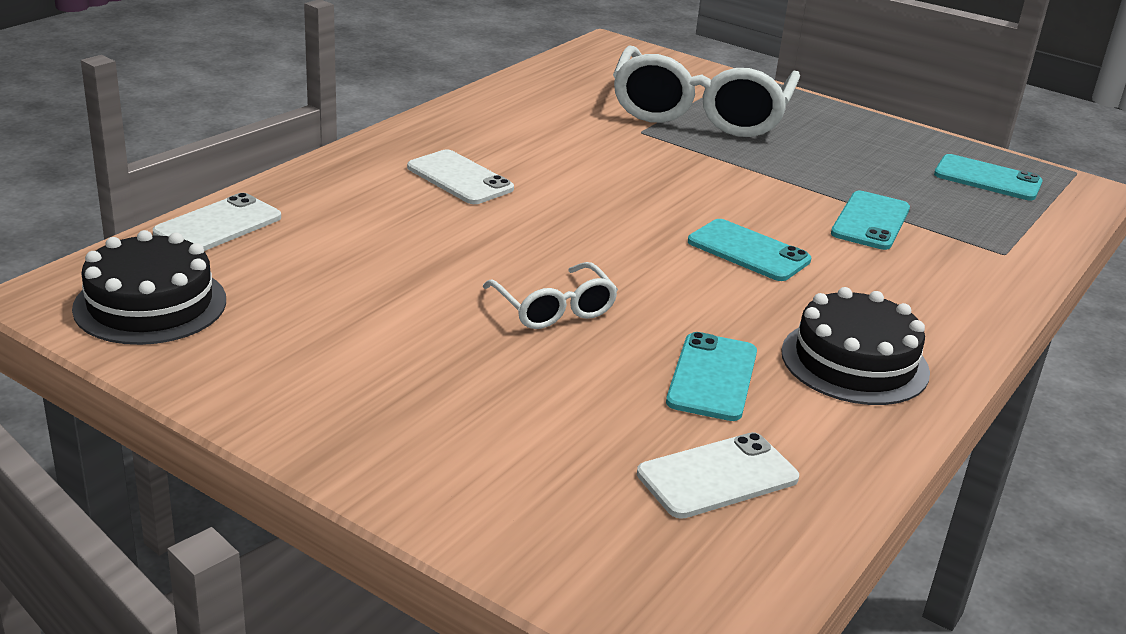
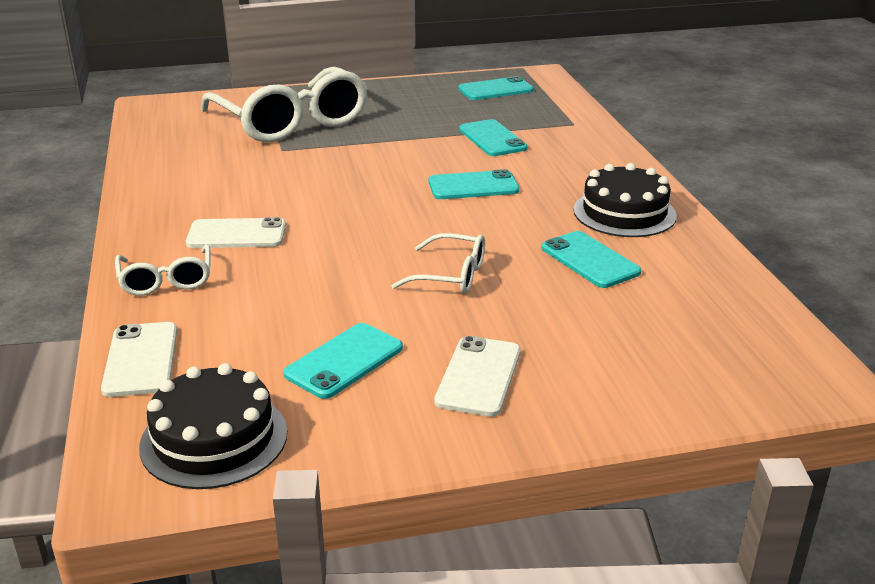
camera: 45 degrees left, 0 degrees up
white phone [637,432,799,519] -> white phone moved to [434,336,521,417]
none -> white glasses [115,244,210,296]
none -> turquoise phone [283,323,403,399]

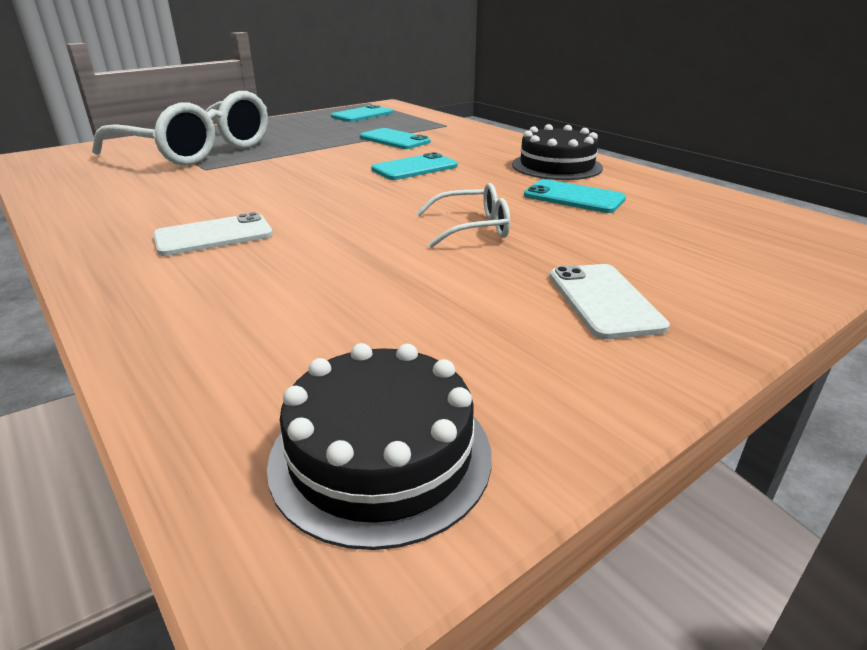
camera: 25 degrees left, 0 degrees up
white phone [101,322,177,397] -> none
white glasses [115,244,210,296] -> none
turquoise phone [283,323,403,399] -> none

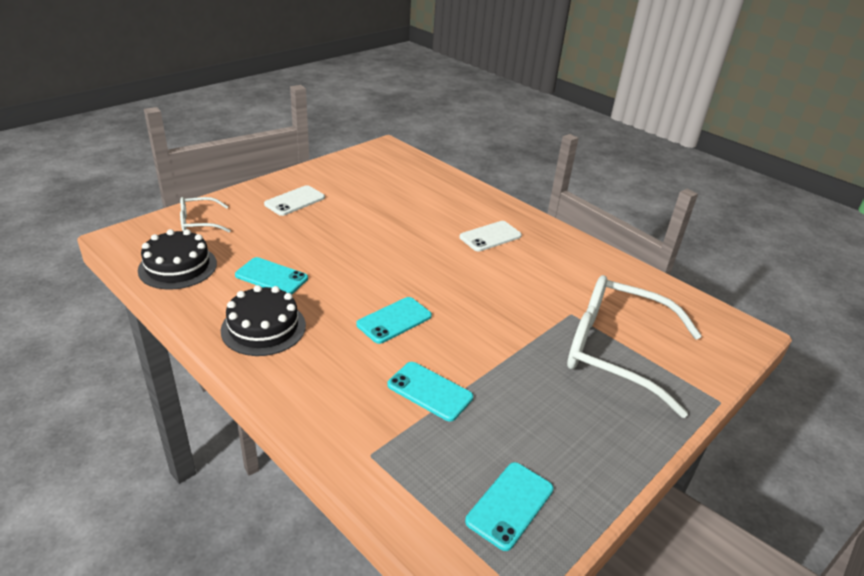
camera: 170 degrees right, 5 degrees up
black cake [267,343,492,550] -> black cake moved to [138,229,217,290]
white glasses [416,183,510,248] -> white glasses moved to [180,197,231,232]
white phone [549,264,670,339] -> white phone turned 60 degrees clockwise [264,185,325,216]

